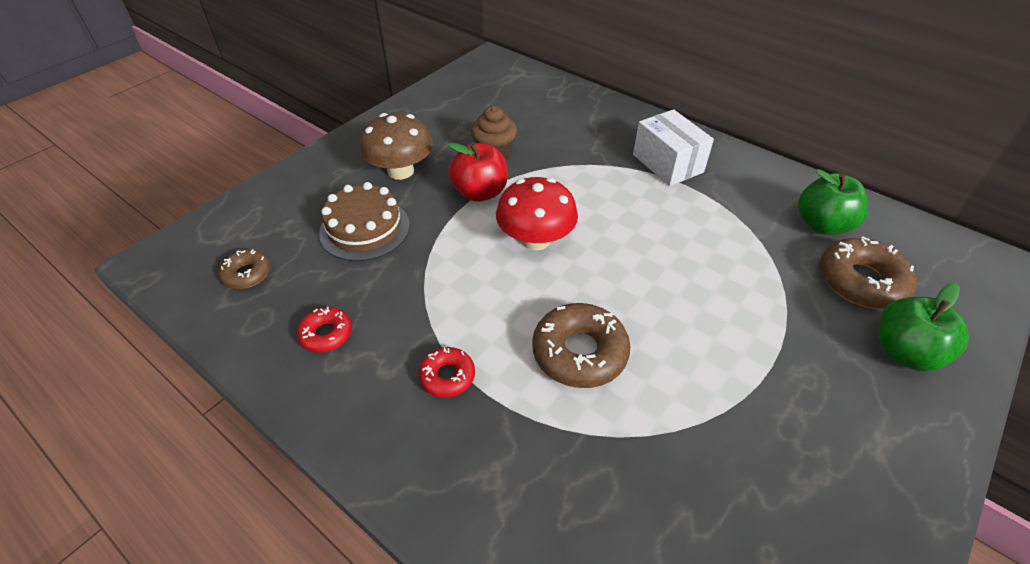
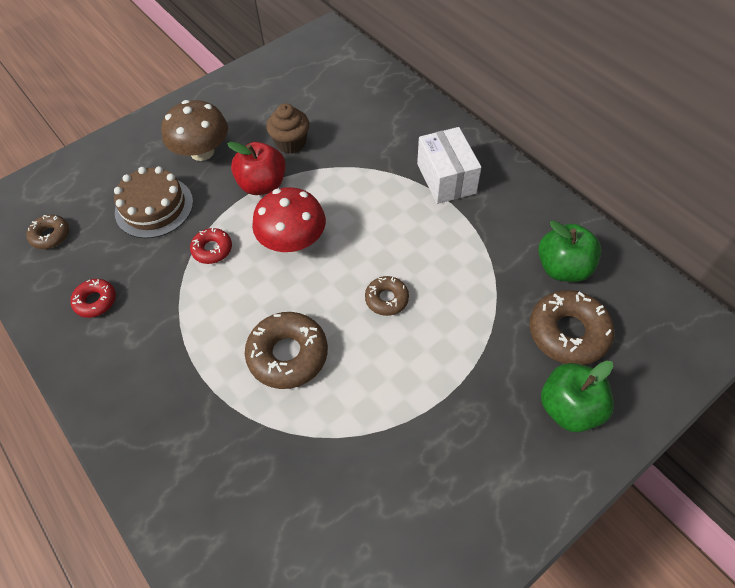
camera: 15 degrees right, 10 degrees up
red donut [418,347,475,398] -> red donut moved to [190,228,232,264]
none -> brown donut [365,276,409,316]

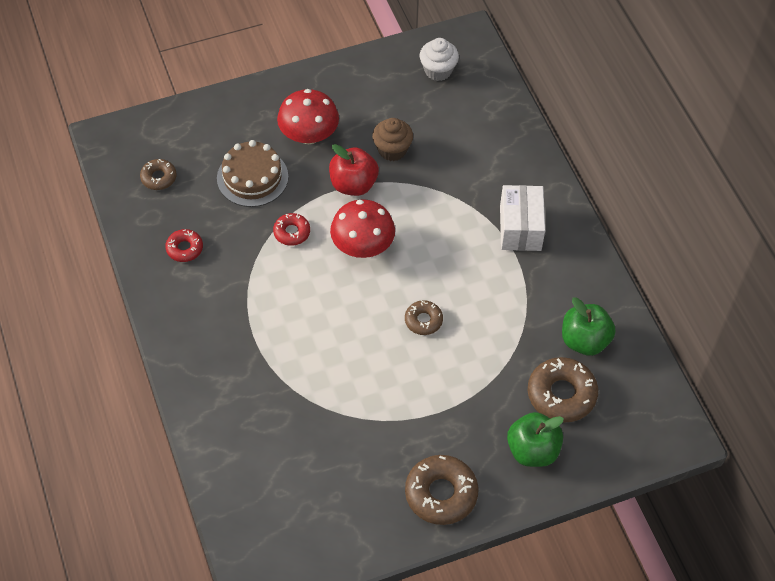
camera: 15 degrees right, 0 degrees up
brown mushroom [161,100,228,161] -> red mushroom [277,89,339,144]
brown donut [245,312,328,389] -> brown donut moved to [405,455,479,525]
none -> white cupcake [420,38,459,81]

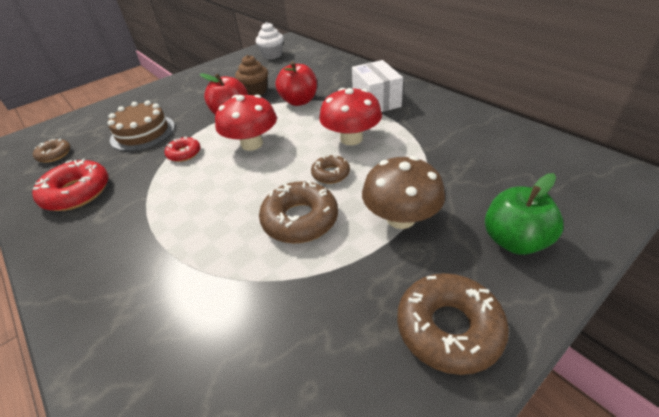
camera: 15 degrees left, 15 degrees down
red donut [165,229,203,262] -> red donut [32,158,108,211], size x1.77
red mushroom [277,89,339,144] -> red mushroom moved to [319,88,382,145]
brown donut [528,357,598,423] -> brown donut moved to [259,180,338,243]
green apple [562,297,616,356] -> none
none -> red apple [275,61,317,106]
none -> brown mushroom [362,156,445,229]

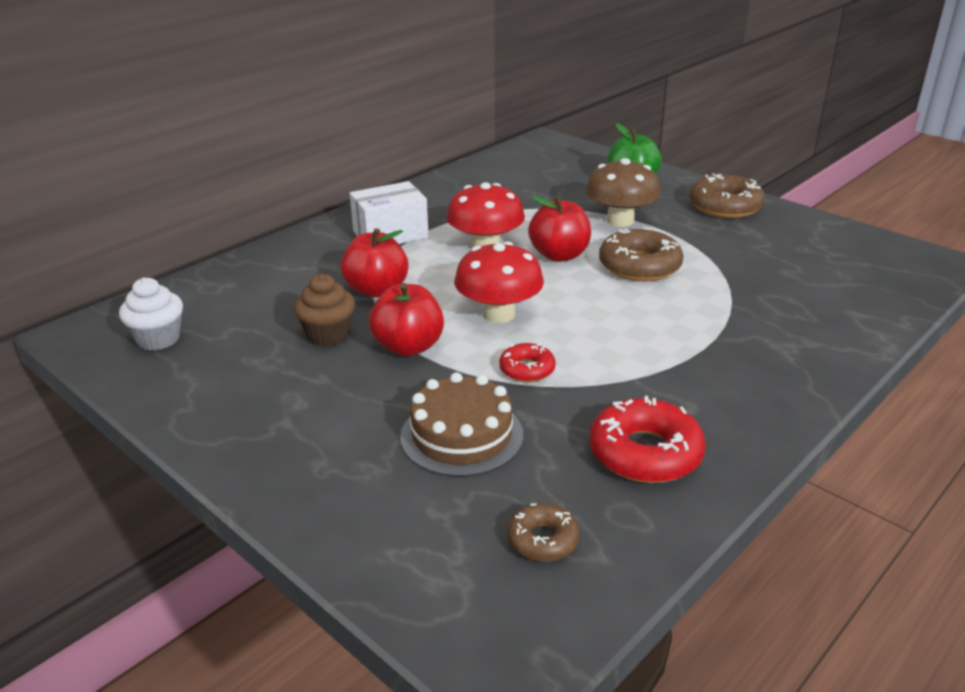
camera: 100 degrees left, 10 degrees down
brown donut [311,154,350,184] -> red apple [528,195,591,262]

